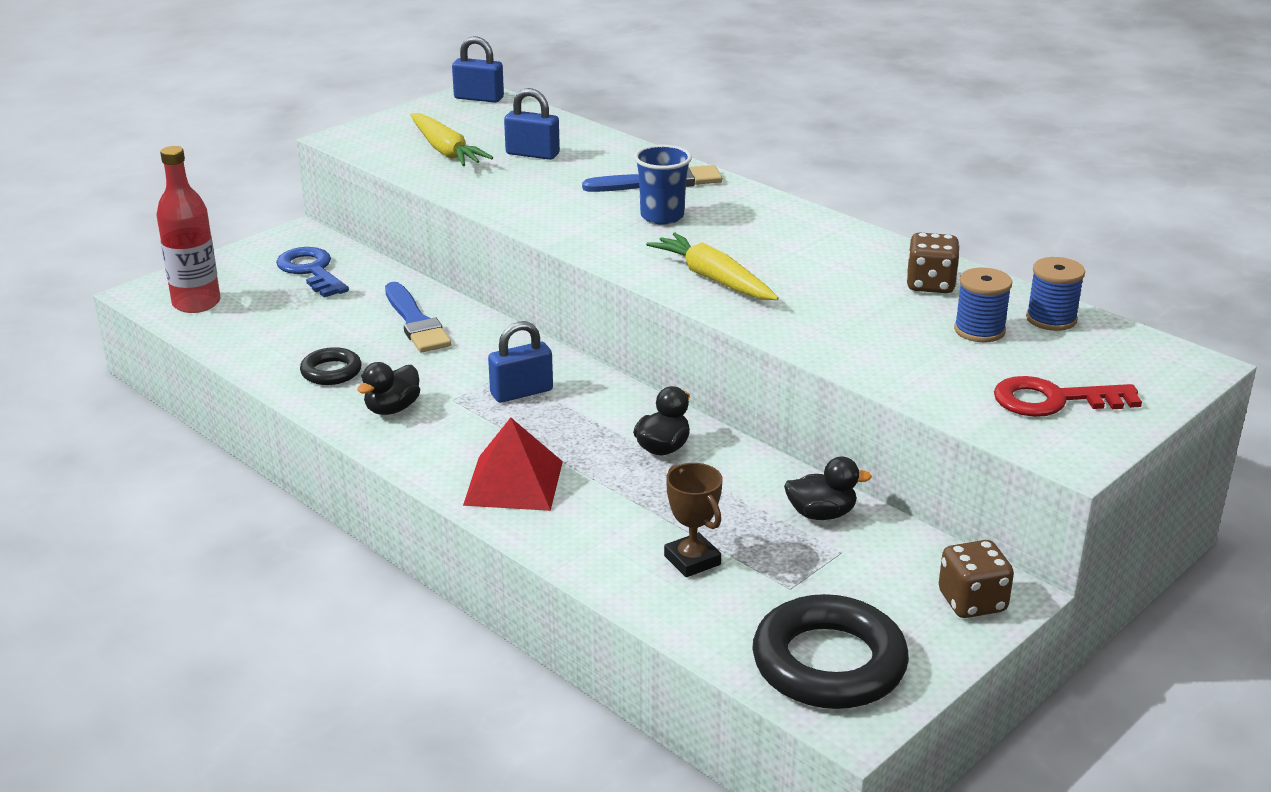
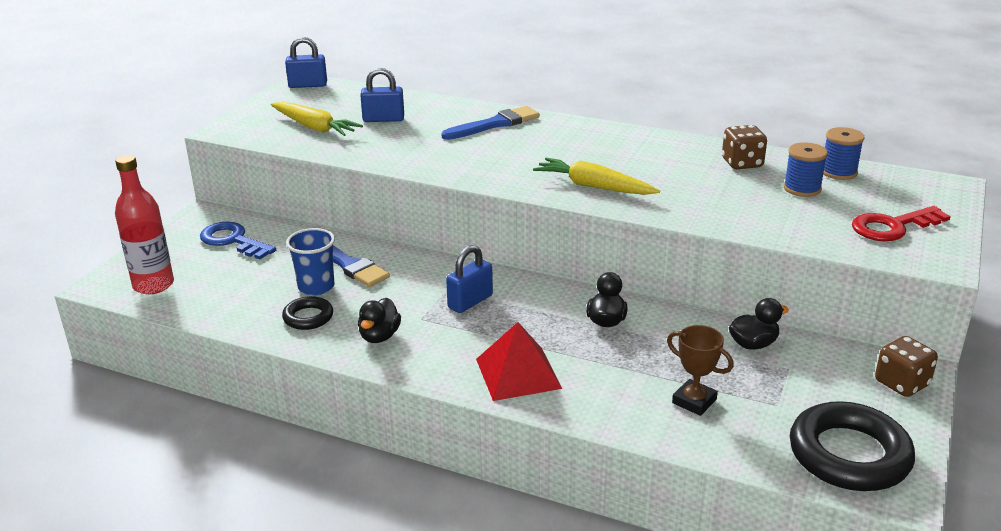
camera: 20 degrees left, 0 degrees up
blue cup [634,144,692,225] -> blue cup moved to [286,228,335,295]

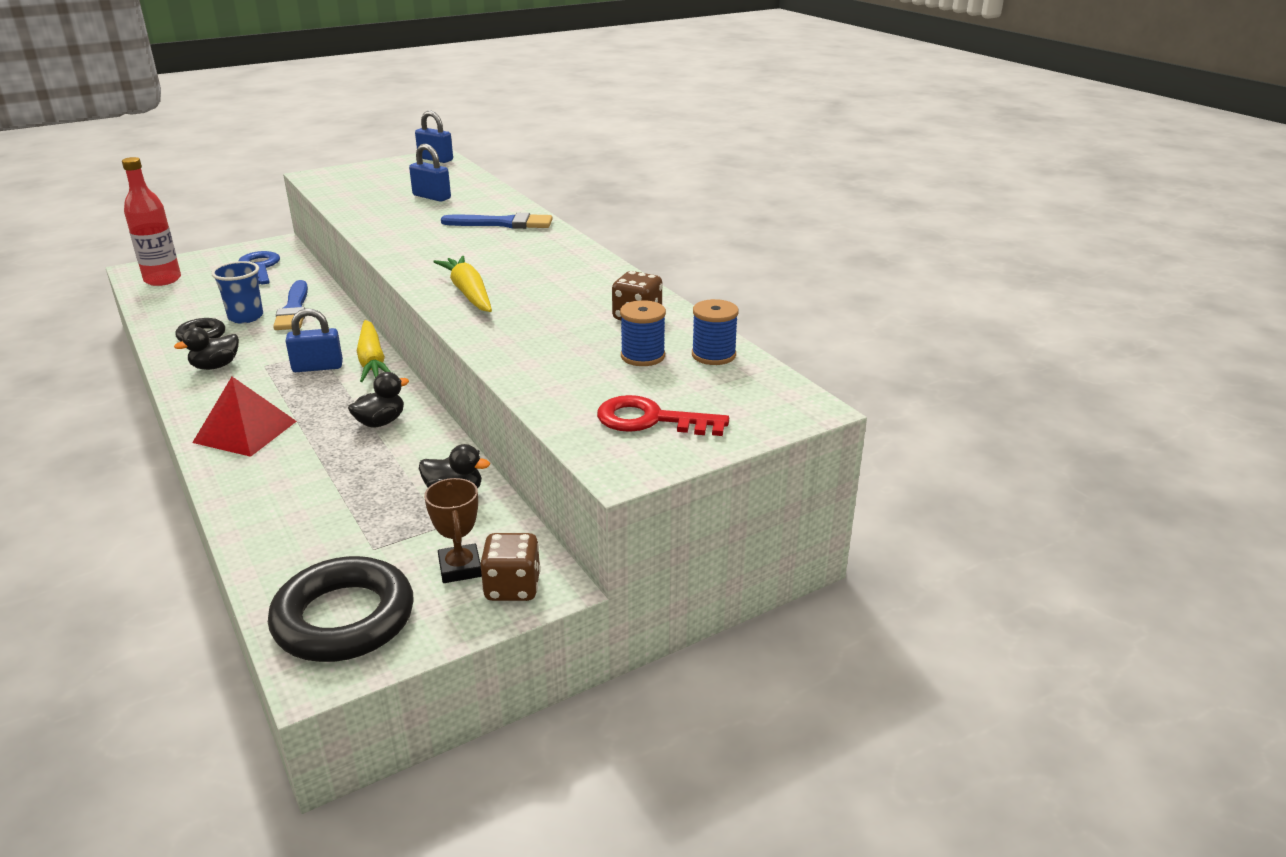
camera: 35 degrees right, 0 degrees up
yellow carrot [271,102,363,136] -> yellow carrot moved to [357,320,390,382]
brown trophy [667,325,734,416] -> brown trophy moved to [424,478,482,583]

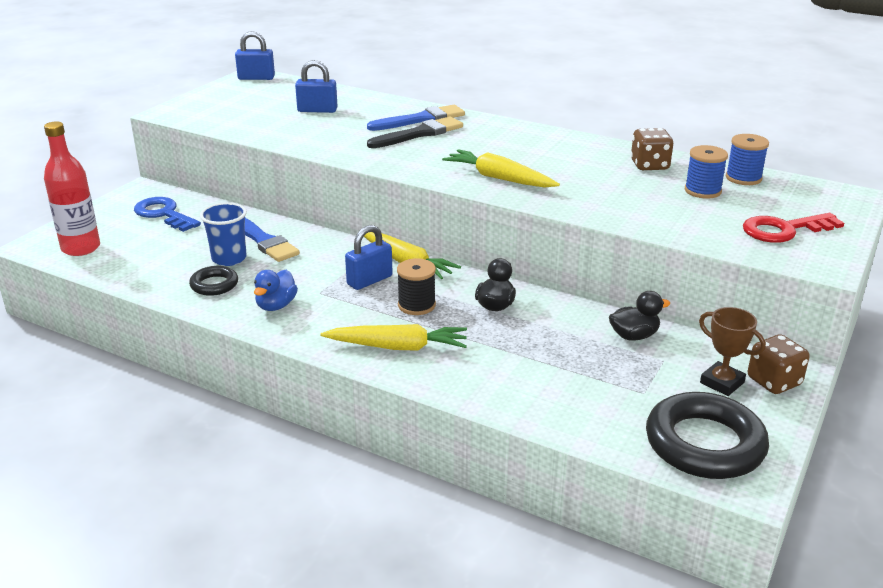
camera: 30 degrees left, 0 degrees up
black duck [174,327,239,370] -> blue duck [254,270,298,311]
red pyramid [192,377,297,457] -> yellow carrot [320,324,467,351]
none -> black brush [367,116,463,148]
none -> black spool [397,258,436,315]

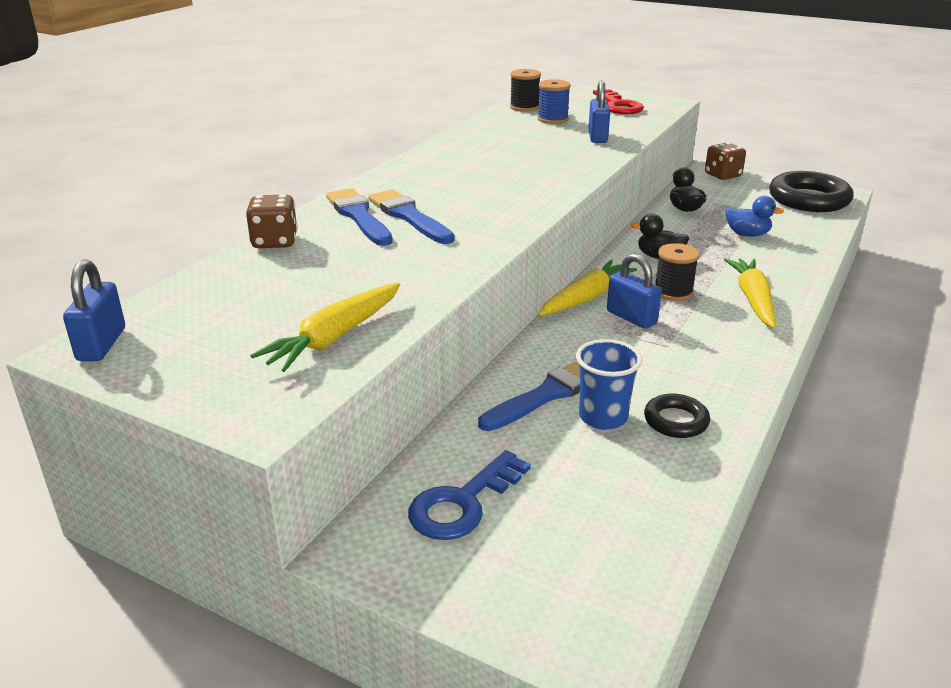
camera: 90 degrees left, 0 degrees up
red bottle [44,122,100,256] -> none
blue duck [254,270,298,311] -> blue duck moved to [725,196,784,237]
blue padlock [295,60,337,113] -> blue padlock moved to [588,81,610,143]
black brush [367,116,463,148] -> blue brush [368,189,455,244]
yellow carrot [442,149,560,187] -> yellow carrot moved to [251,283,400,372]
brown dice [631,128,673,170] -> brown dice moved to [246,194,298,248]
brown trophy [699,307,766,396] -> none
blue spool [726,134,769,185] -> black spool [510,69,541,112]

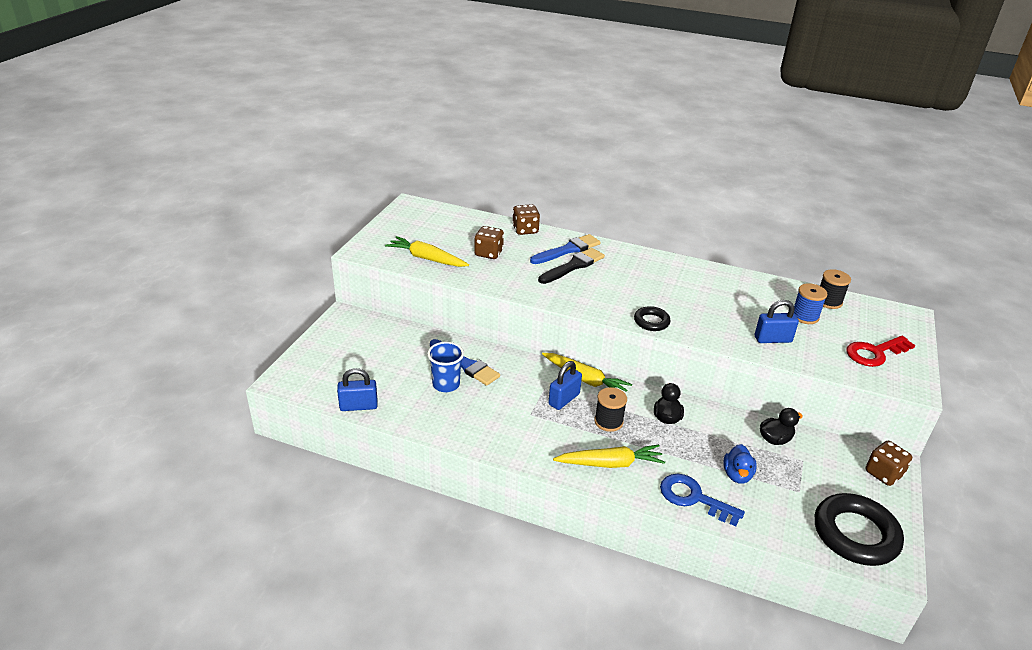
camera: 80 degrees right, 5 degrees up
blue padlock [63,260,125,361] -> blue padlock moved to [337,368,378,411]
blue brush [368,189,455,244] -> black brush [538,248,605,284]
blue key [408,450,531,540] -> blue key moved to [660,474,745,526]
black ring [644,394,710,438] -> black ring moved to [634,306,671,331]
none -> brown dice [474,226,504,259]

